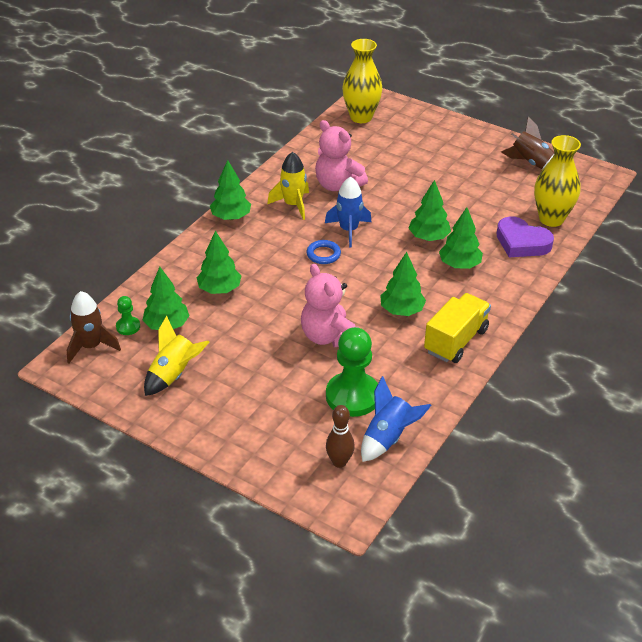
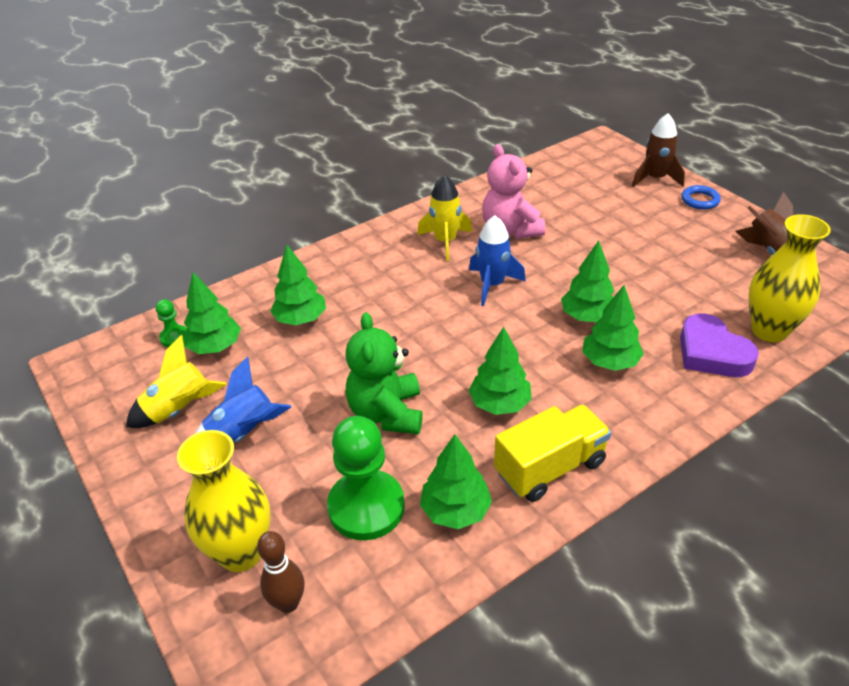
camera: 25 degrees right, 0 degrees up
brown rocket [67,291,121,363] -> brown rocket moved to [632,113,685,187]
green tree [210,160,251,220] -> green tree moved to [420,434,492,529]
pink teddy bear [301,264,359,348] -> green teddy bear [345,312,423,434]
blue ring [306,240,341,264] -> blue ring moved to [681,185,721,210]
yellow vase [342,39,383,123] -> yellow vase moved to [177,430,270,572]
blue rocket [361,376,432,462] -> blue rocket moved to [195,356,291,443]

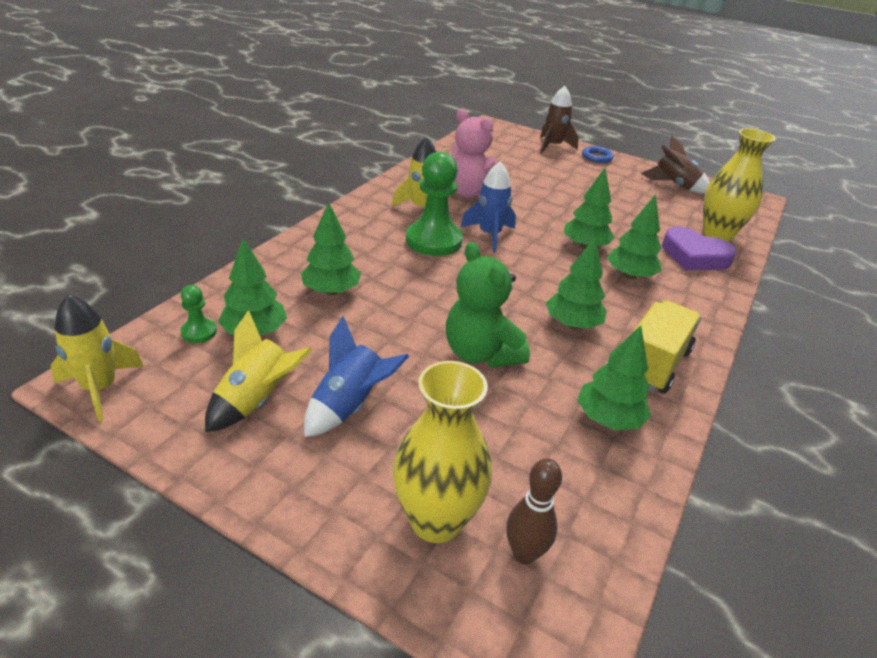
camera: 30 degrees left, 5 degrees down
green pawn [327,416,405,540] -> green pawn moved to [406,151,463,256]
none -> yellow rocket [50,294,144,422]

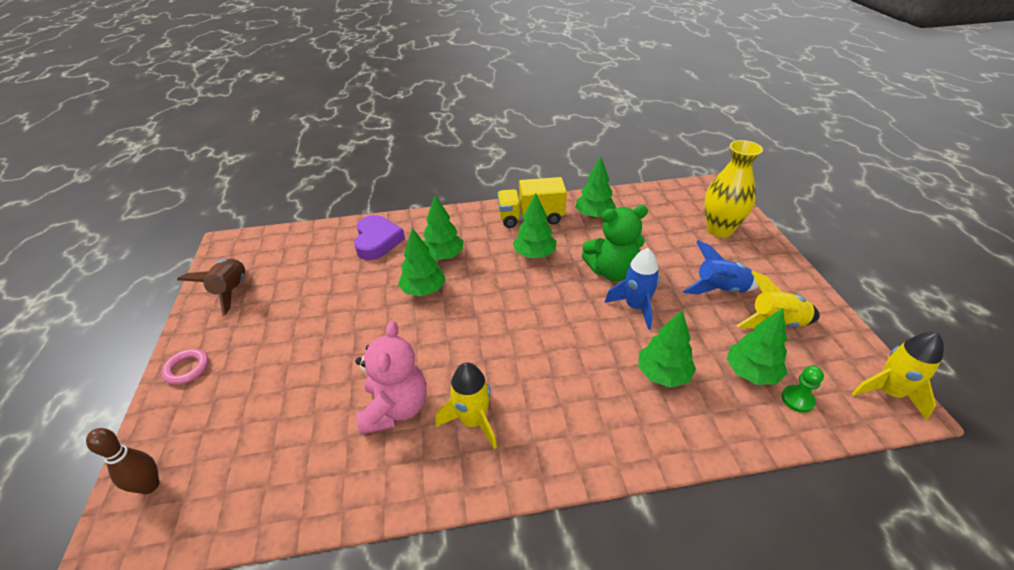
camera: 125 degrees left, 5 degrees up
green pawn [406,151,463,256] -> none
green teddy bear [446,242,530,368] -> green teddy bear turned 60 degrees clockwise [582,205,648,281]
blue rocket [460,161,516,252] -> blue rocket moved to [605,248,660,330]
brown bowling pin [506,458,562,564] -> brown bowling pin moved to [86,428,159,494]
brown rocket [540,86,579,154] -> none
blue ring [582,146,614,163] -> pink ring [161,349,209,385]
yellow vase [703,128,776,242] -> none

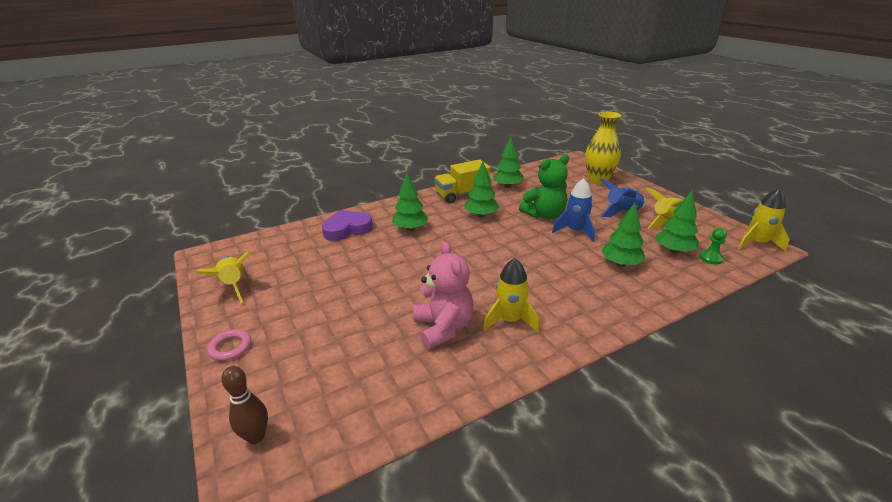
camera: 20 degrees left, 10 degrees down
brown rocket [177,259,245,316] -> yellow rocket [196,252,251,303]
purple heart [354,215,405,260] -> purple heart turned 90 degrees counterclockwise [322,210,373,241]
green tree [398,228,446,296] -> none

